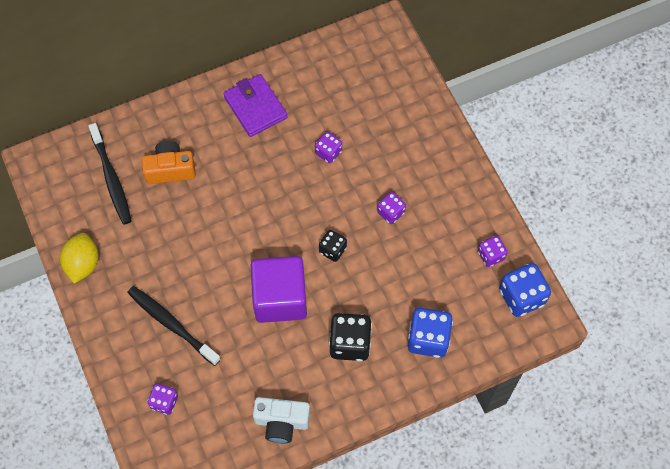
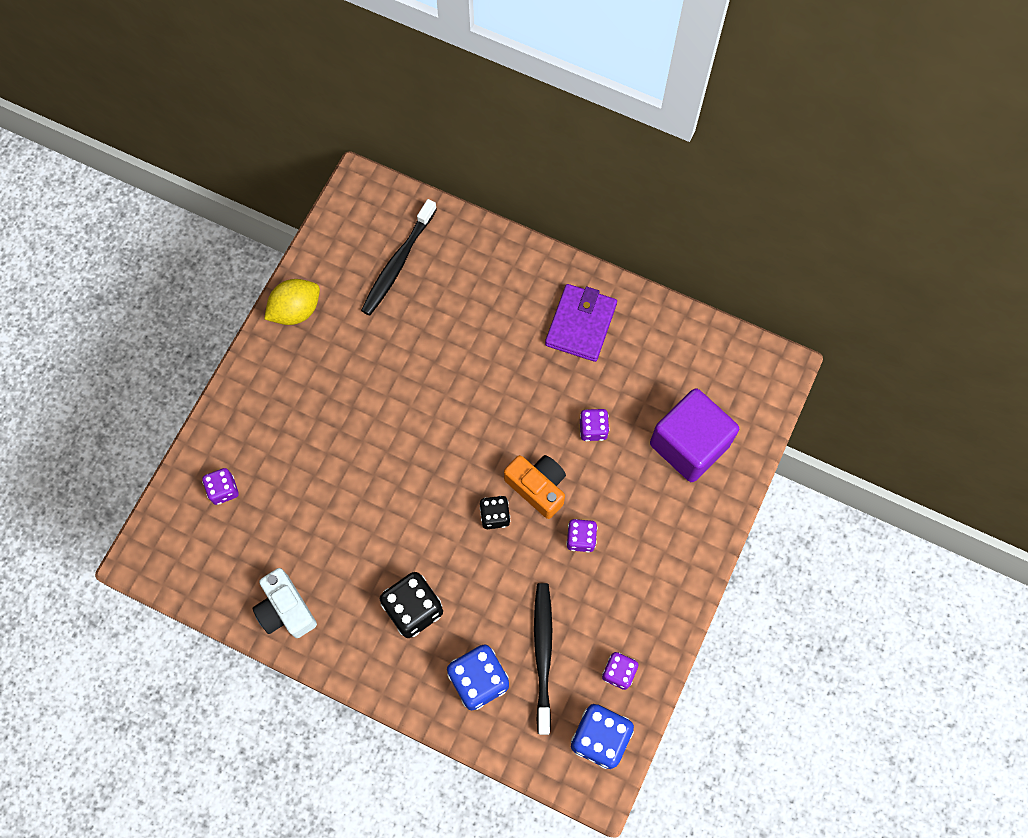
camera: 50 degrees right, 5 degrees up
black toothbrush [127,286,221,366] -> black toothbrush moved to [534,583,552,735]
orange camera [142,141,196,184] -> orange camera moved to [504,455,566,519]
purple cube [251,256,307,323] -> purple cube moved to [650,388,739,482]

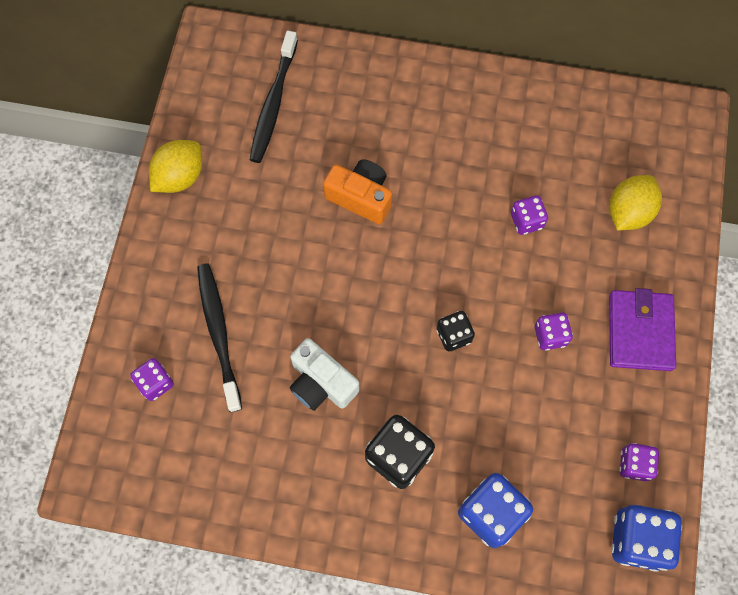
camera: 15 degrees left, 0 degrees up
white camera [253,568,317,638] -> white camera moved to [290,338,360,411]
orange camera [504,455,566,519] -> orange camera moved to [323,159,392,224]
black toothbrush [534,583,552,735] -> black toothbrush moved to [197,263,242,412]
purple wallet [545,284,617,362] -> purple wallet moved to [609,288,676,371]
purple cube [650,388,739,482] -> yellow lemon [609,175,662,230]

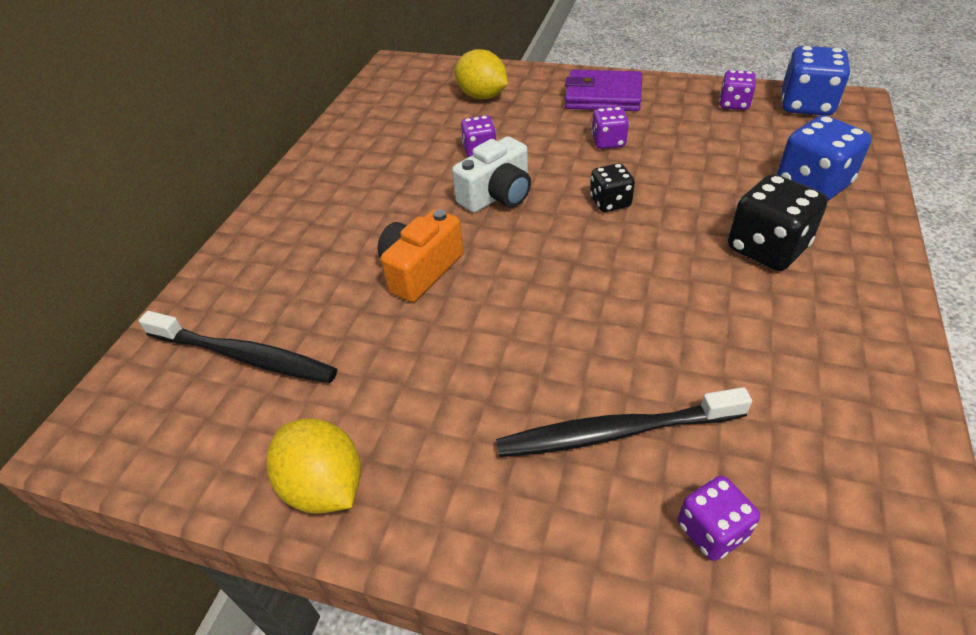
camera: 80 degrees left, 25 degrees down
white camera [290,338,360,411] -> white camera moved to [452,136,531,213]

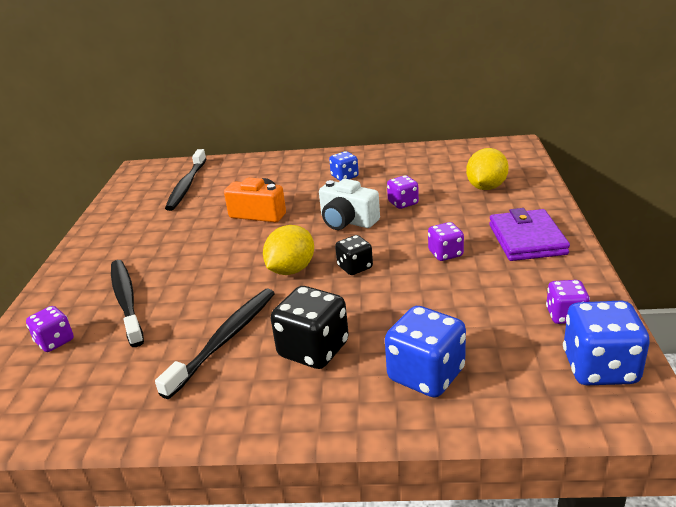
camera: 75 degrees right, 15 degrees down
yellow lemon [266,418,361,514] -> yellow lemon moved to [263,225,314,275]
none -> black toothbrush [155,288,275,399]
none -> blue dice [329,151,359,181]

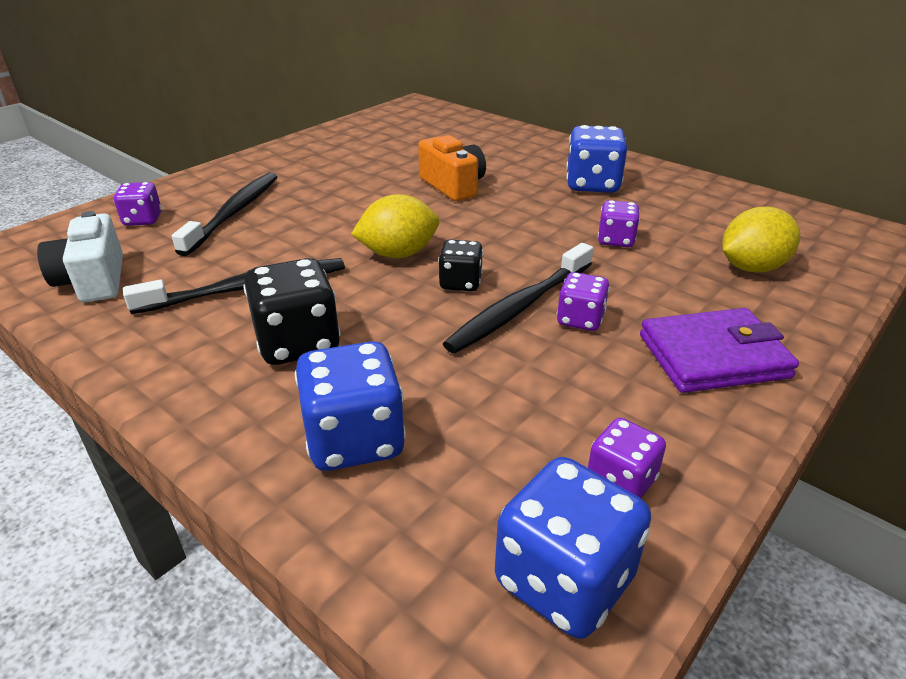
camera: 35 degrees right, 5 degrees up
black toothbrush [165,149,207,211] -> black toothbrush moved to [443,243,593,353]
white camera [319,179,380,230] -> white camera moved to [37,211,123,302]
blue dice [329,151,359,181] -> blue dice [566,125,627,193], size x1.69
purple wallet [489,208,570,261] -> purple wallet turned 45 degrees clockwise [640,308,799,393]

